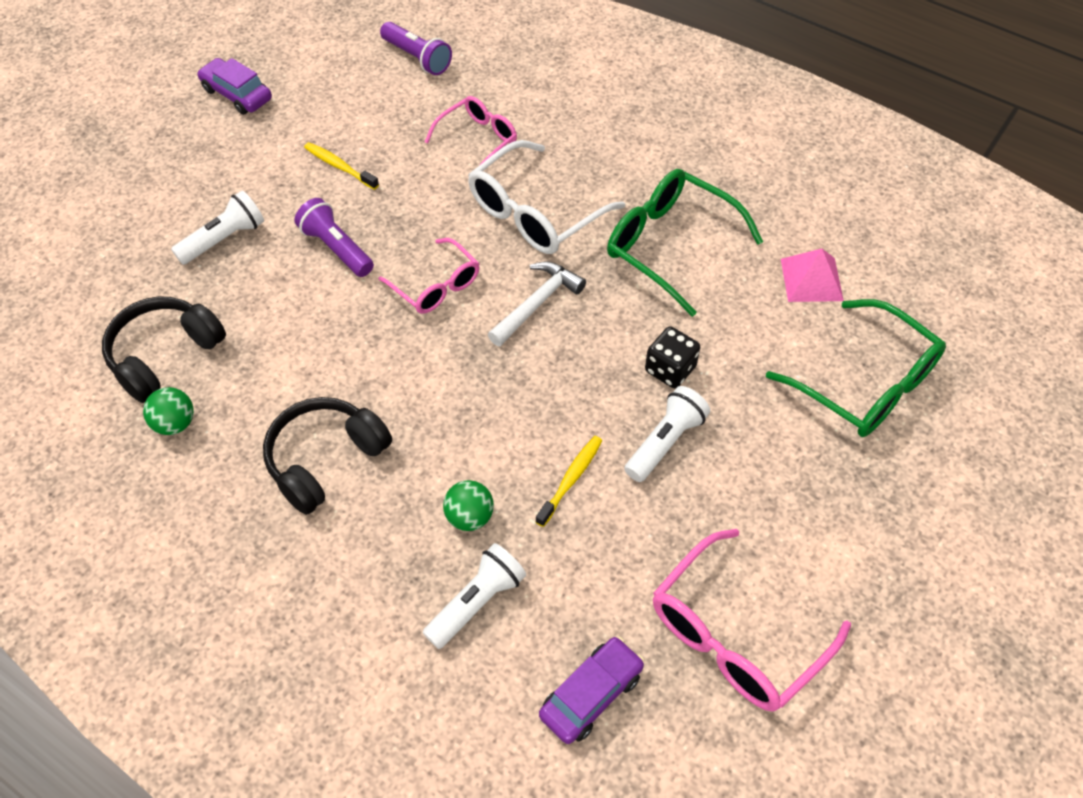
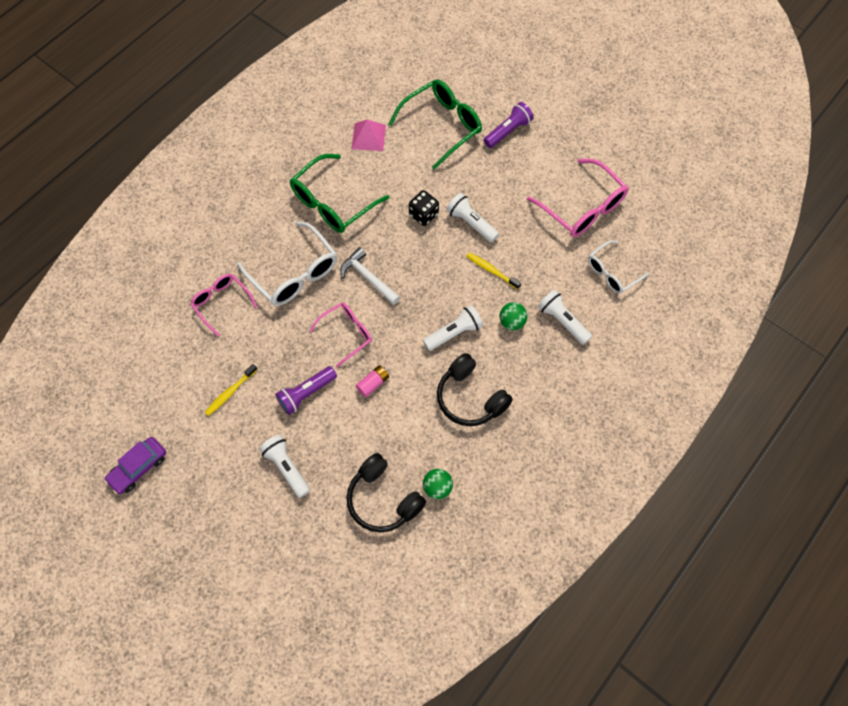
camera: 85 degrees left, 10 degrees up
purple flashlight [380,22,452,75] -> purple flashlight moved to [484,102,534,148]
purple car [539,637,645,744] -> white glasses [588,240,649,294]
none -> pink battery [356,365,389,397]
none -> white flashlight [423,305,483,351]

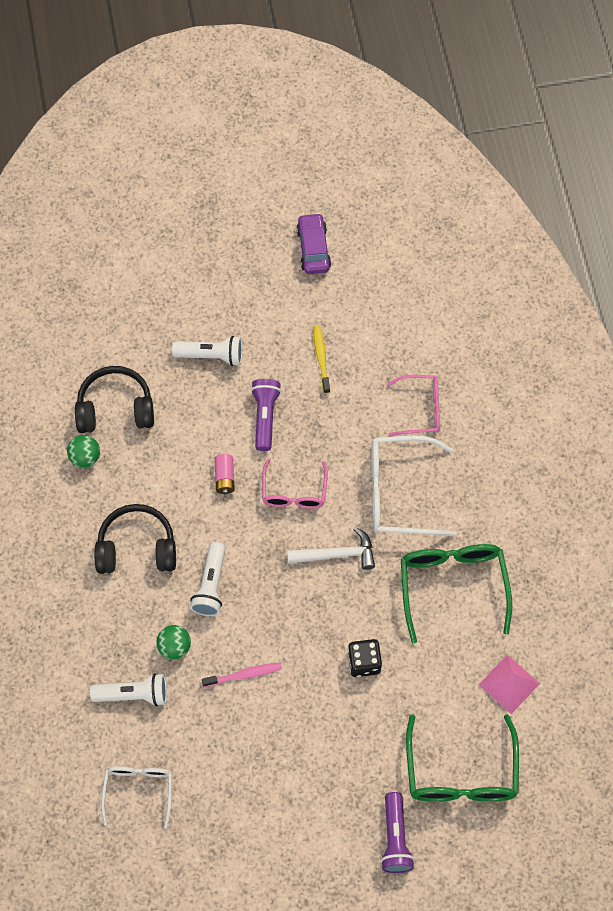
camera: 130 degrees right, 0 degrees up
white flashlight [446,193,499,243] -> none
yellow toothbrush [466,252,521,289] -> pink toothbrush [202,663,282,687]
pink glasses [527,159,628,237] -> none

